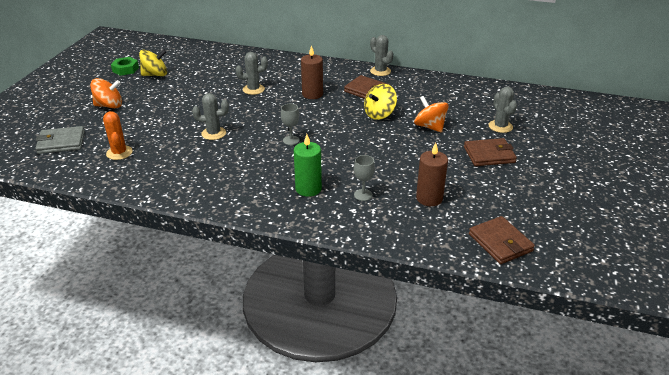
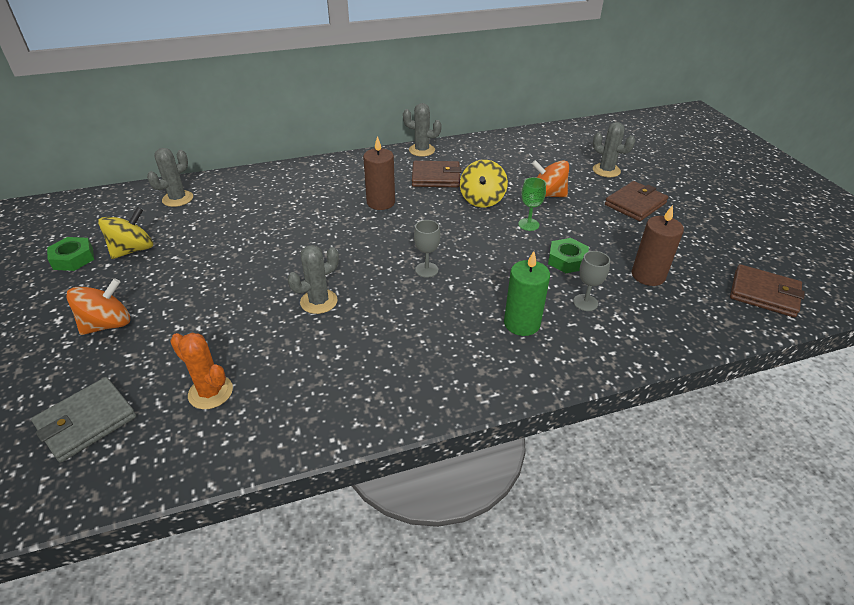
camera: 35 degrees left, 5 degrees up
grey cactus [236,52,268,95] -> grey cactus moved to [147,148,193,207]
none -> green goblet [518,177,546,231]
none -> green nut [548,238,589,273]

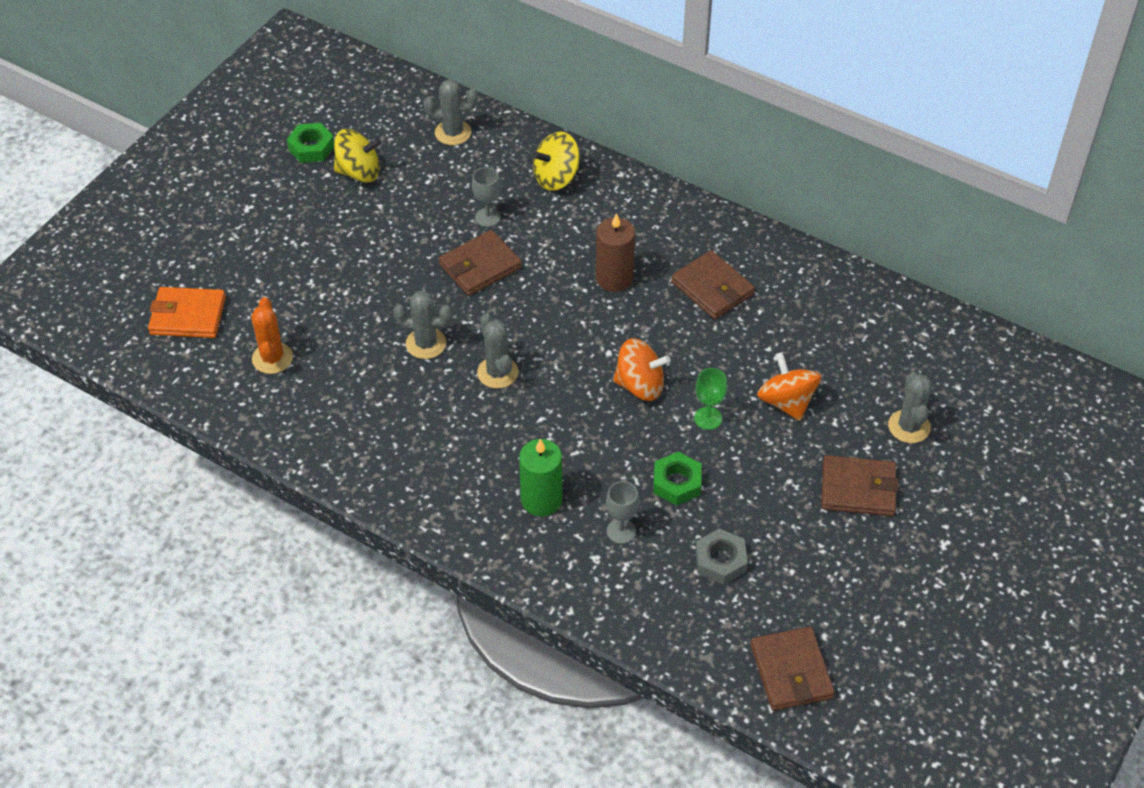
camera: 50 degrees right, 10 degrees up
grey wallet [31,377,136,463] -> orange wallet [148,287,226,338]
orange spinning top [66,278,130,335] -> orange spinning top moved to [613,338,671,401]
grey cactus [403,103,442,157] -> grey cactus moved to [477,313,518,389]
grey goblet [414,220,440,278] -> grey goblet moved to [472,167,501,227]
yellow spinning top [460,160,508,207] -> yellow spinning top moved to [533,132,580,191]
brown candle [632,205,684,286] -> grey nut [695,529,748,585]
none -> brown wallet [439,230,522,296]

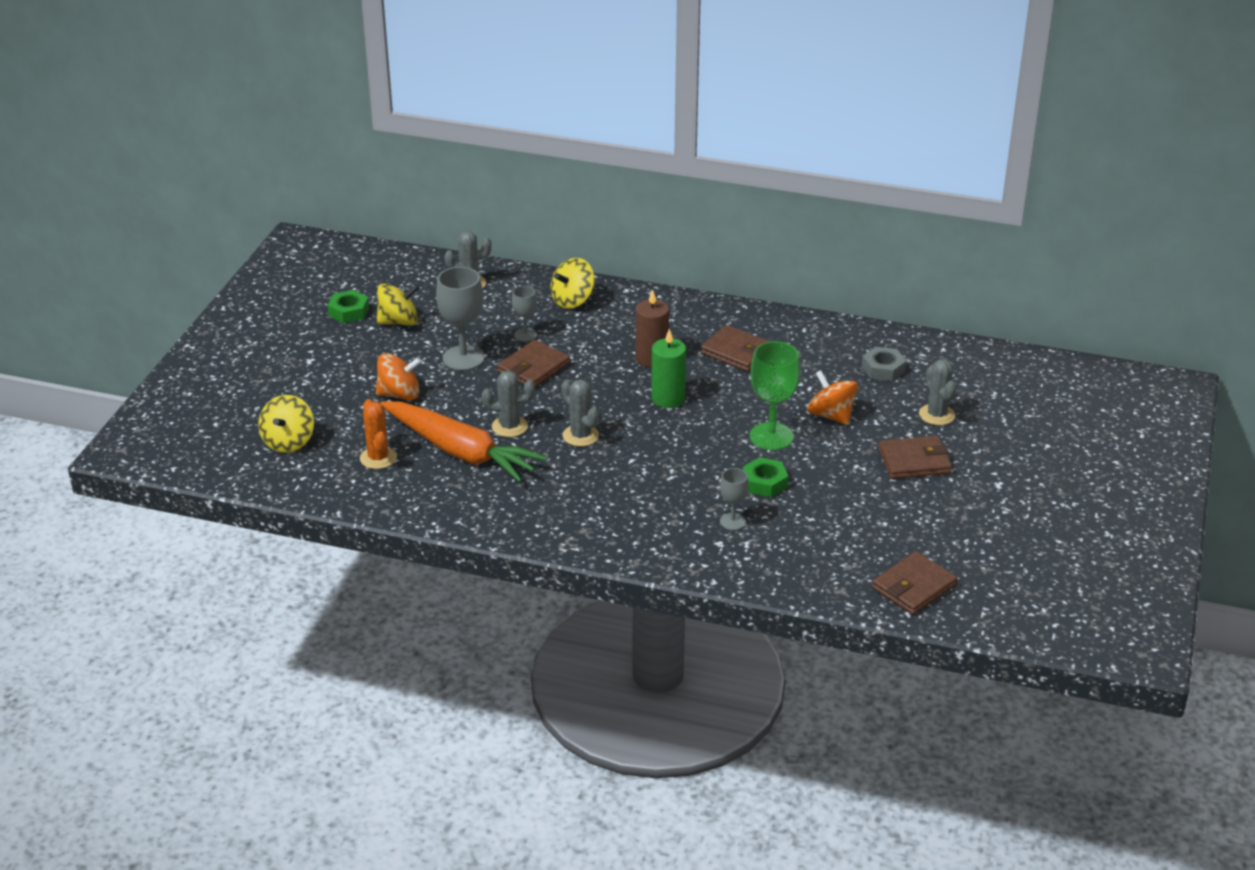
camera: 15 degrees left, 15 degrees down
orange wallet [148,287,226,338] -> yellow spinning top [258,395,314,453]
green candle [519,439,562,516] -> green candle moved to [651,329,686,408]
orange spinning top [613,338,671,401] -> orange spinning top moved to [376,353,422,400]
green goblet [694,368,727,430] -> green goblet [750,341,800,450], size x1.81
grey nut [695,529,748,585] -> grey nut moved to [862,347,906,381]
brown wallet [751,627,835,711] -> brown wallet turned 75 degrees clockwise [872,551,957,615]
none -> orange carrot [380,401,547,482]
none -> grey goblet [436,267,485,371]

